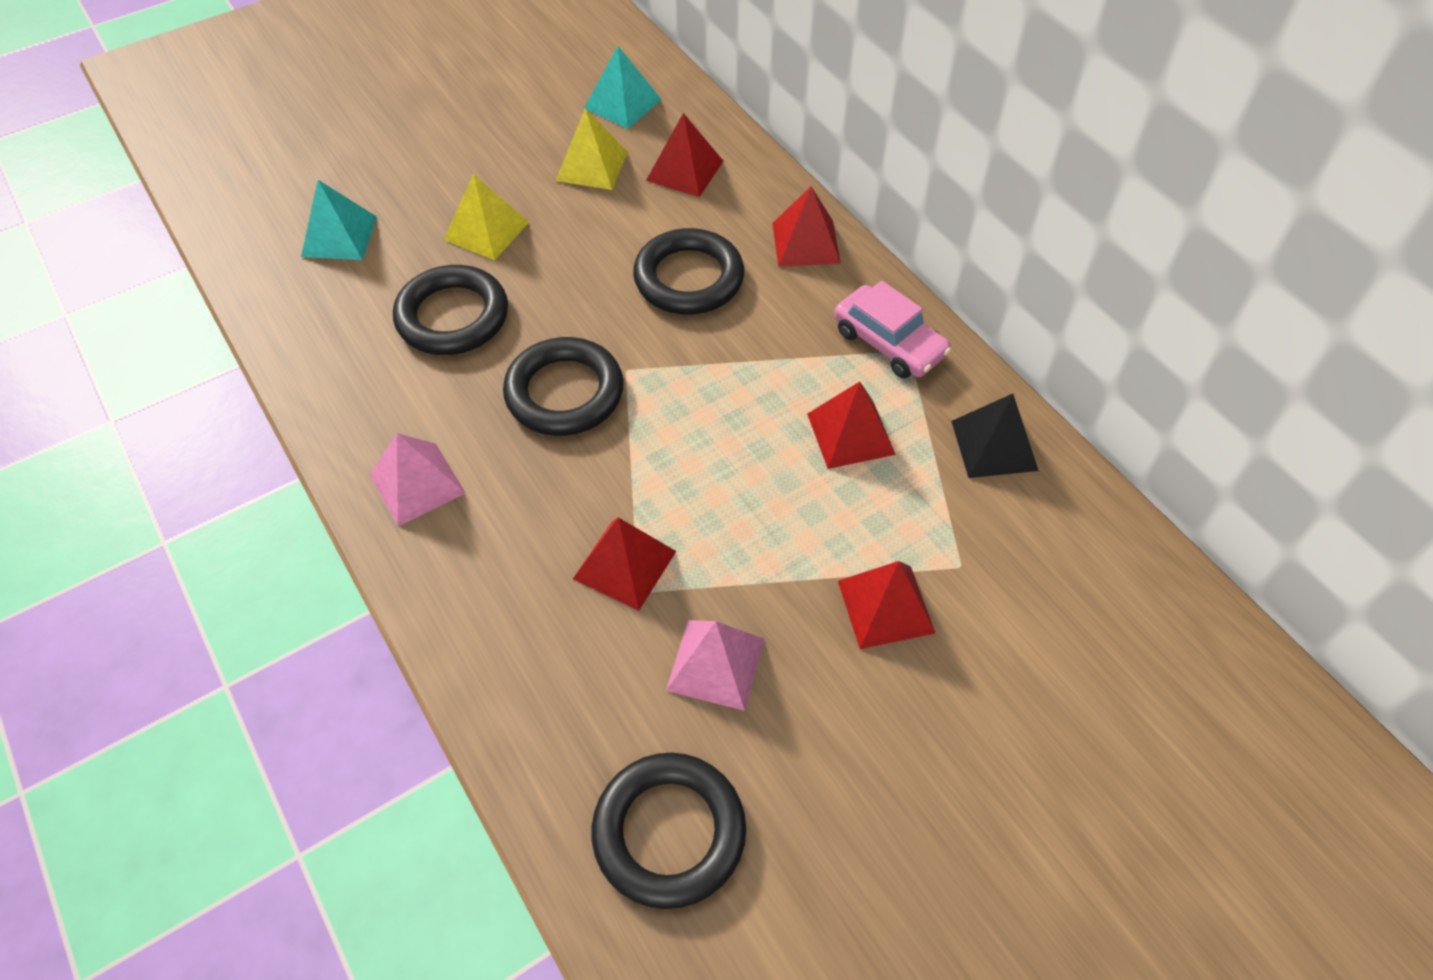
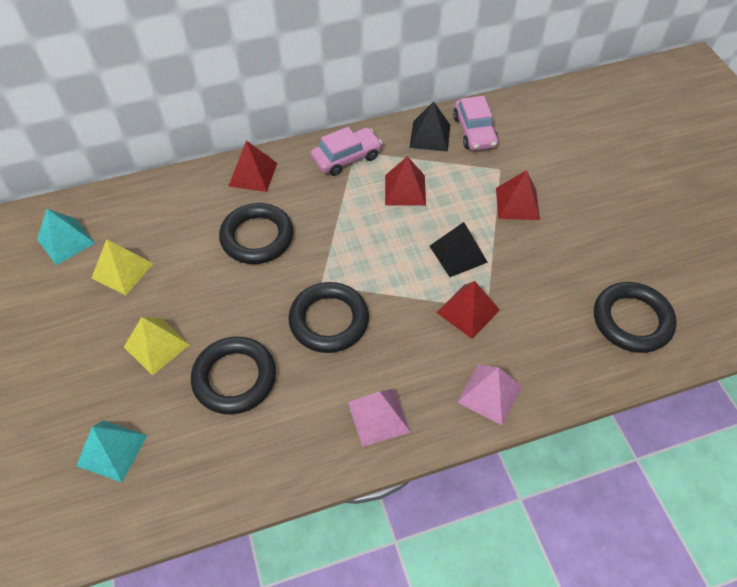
camera: 75 degrees left, 0 degrees up
red pyramid [646,113,723,197] -> none
pink pyramid [666,620,764,711] -> pink pyramid moved to [457,365,522,425]
none -> black pyramid [430,222,488,277]
none -> pink car [453,96,498,151]

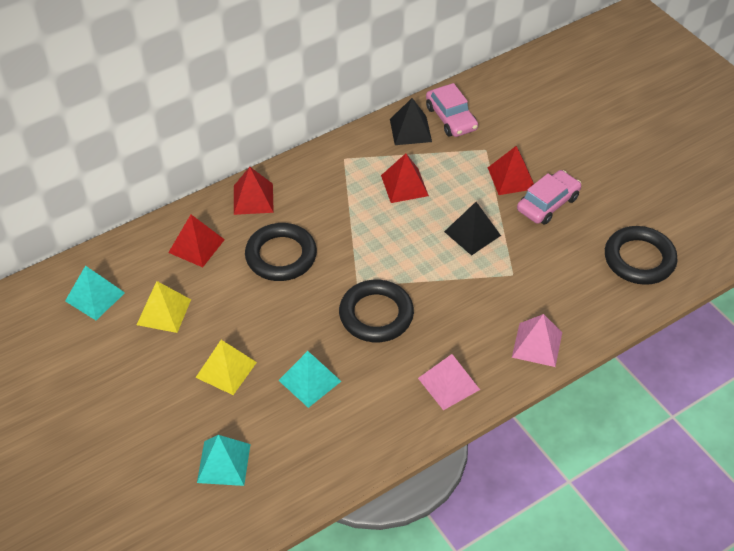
camera: 15 degrees left, 5 degrees down
black ring [191,336,276,415] -> turquoise pyramid [278,351,341,408]
pink car [311,127,382,176] -> pink car moved to [517,170,581,225]
red pyramid [436,281,500,339] -> red pyramid moved to [168,215,225,267]

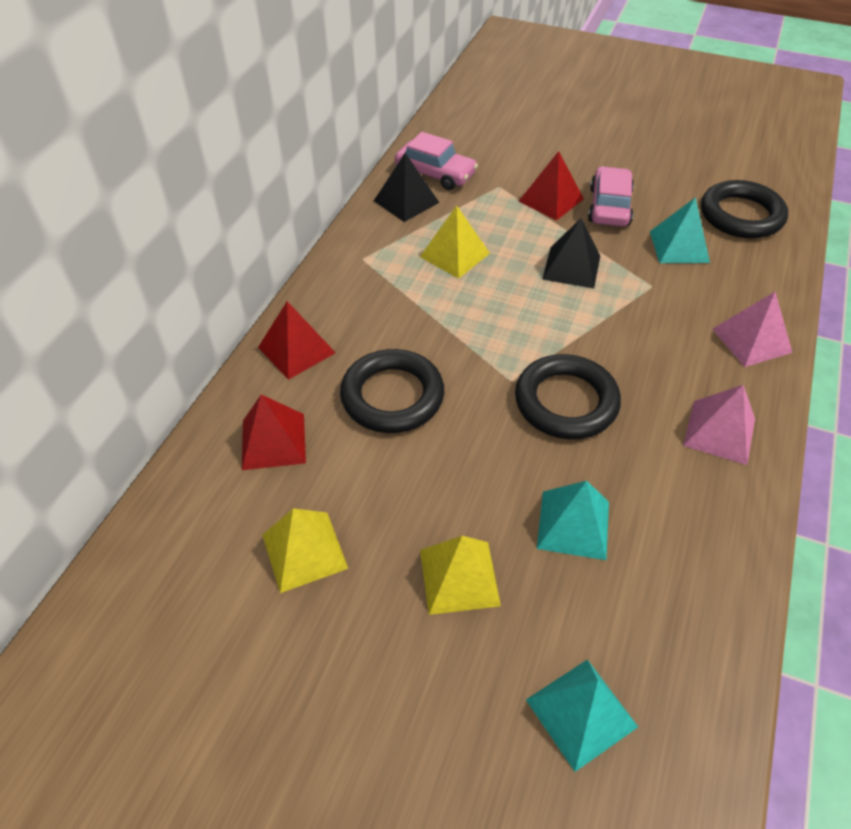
camera: 35 degrees left, 0 degrees up
turquoise pyramid [65,265,125,320] -> turquoise pyramid moved to [650,197,710,263]
red pyramid [381,153,429,203] -> yellow pyramid [420,206,490,279]

